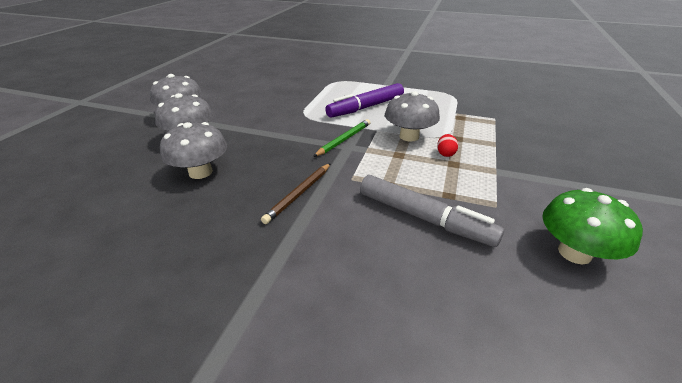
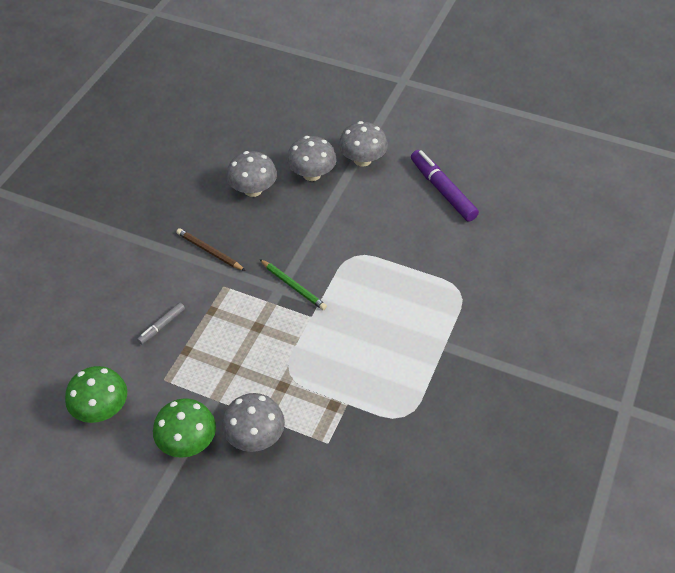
camera: 95 degrees right, 15 degrees up
purple marker [325,83,404,118] -> purple marker moved to [411,150,479,222]
grey marker [360,175,504,247] -> grey marker [137,302,185,344], size x0.52
grey mushroom [385,91,440,142] -> grey mushroom moved to [222,393,285,452]
red egg [437,134,458,157] -> none
none -> green mushroom [153,398,216,458]

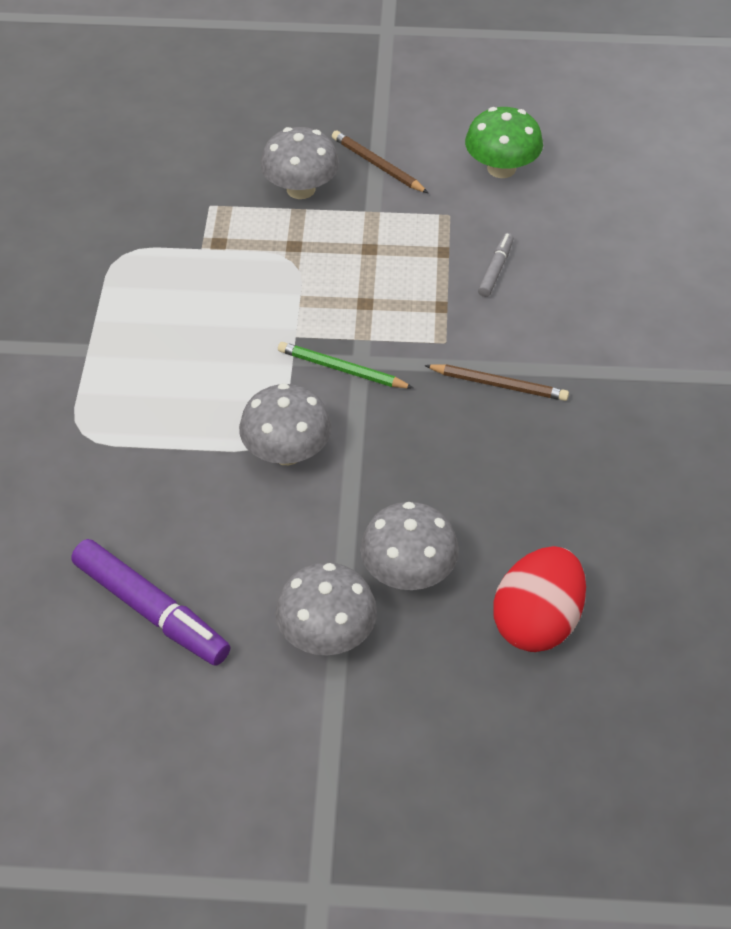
camera: 160 degrees right, 0 degrees up
green mushroom [153,398,216,458] -> brown pencil [332,130,428,193]
grey mushroom [226,151,277,197] -> grey mushroom moved to [239,383,332,465]
none -> red egg [493,546,586,652]

